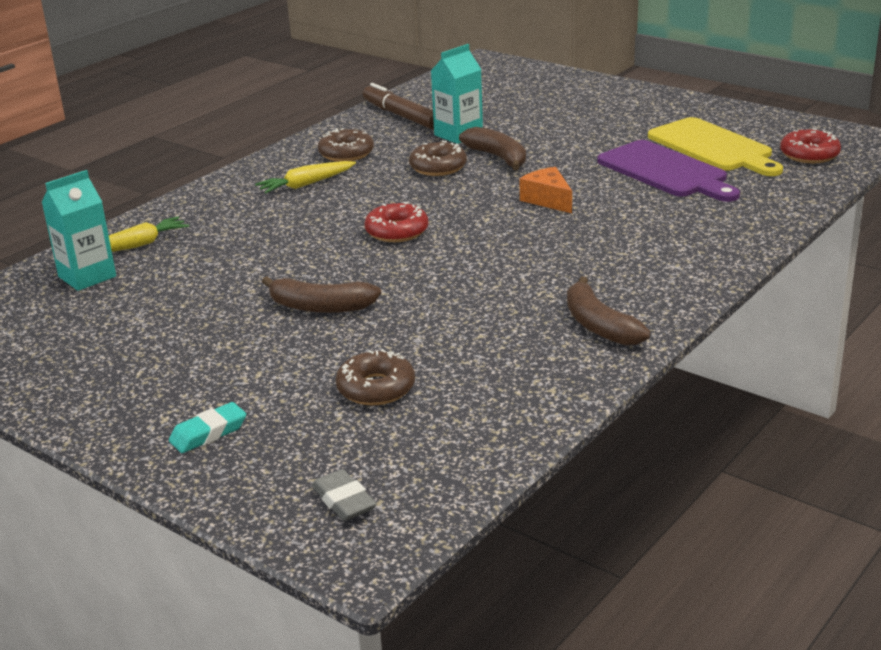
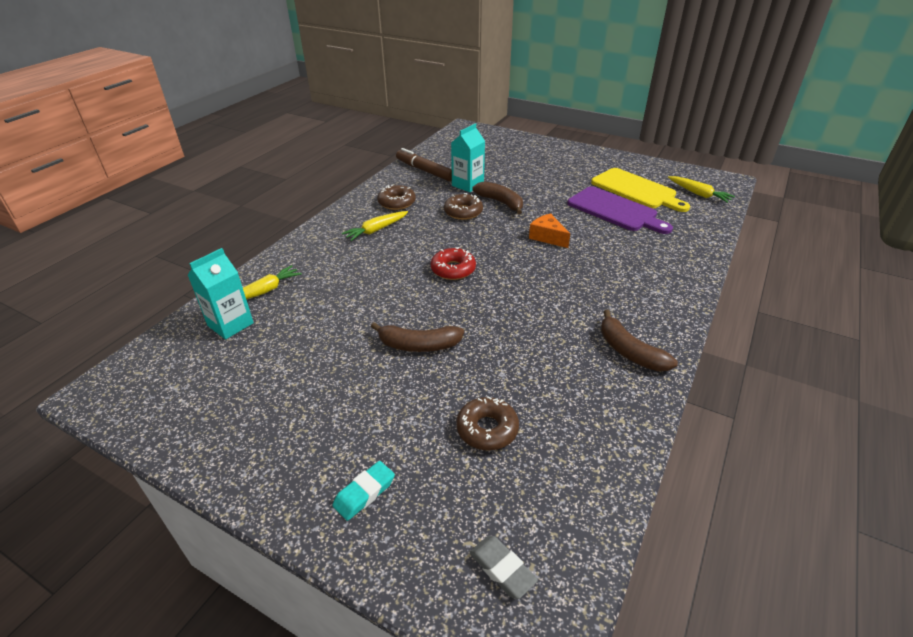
camera: 10 degrees left, 10 degrees up
red donut [780,128,841,163] -> yellow carrot [668,176,735,203]

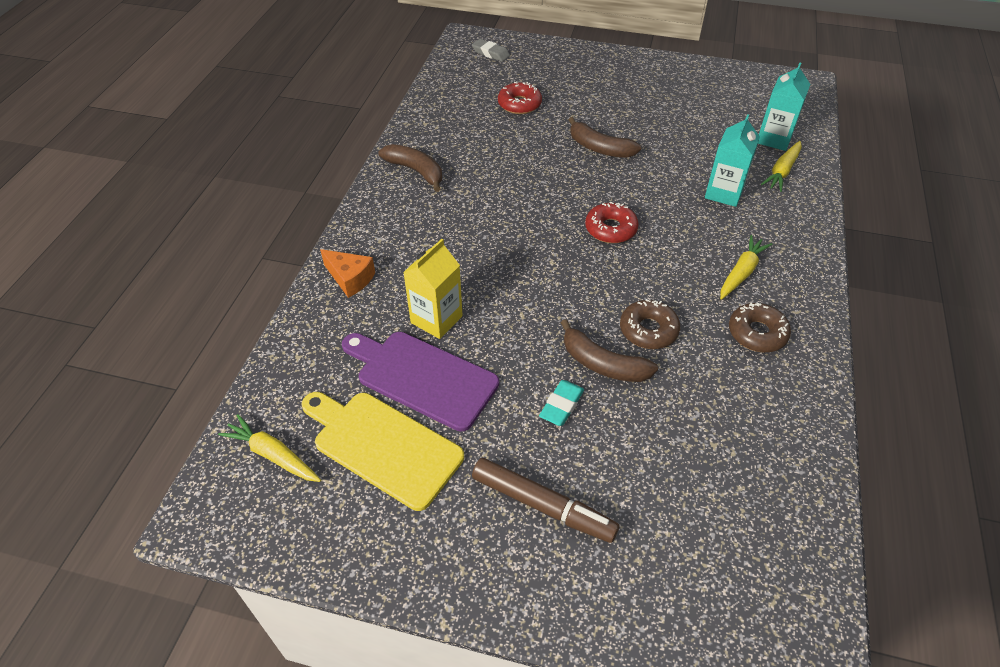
camera: 165 degrees right, 10 degrees up
turquoise eraser [333,461,395,521] -> turquoise eraser moved to [539,380,584,426]
brown banana [371,322,464,352] -> brown banana turned 135 degrees counterclockwise [569,117,641,158]
brown marker [396,148,452,182] -> brown marker moved to [472,458,619,543]
turquoise carton [451,123,485,192] -> turquoise carton moved to [705,114,760,207]
brown donut [456,396,519,451] -> red donut [498,81,542,114]
orange cheese [529,213,570,248] -> orange cheese moved to [320,249,375,298]
none -> yellow carton [403,239,463,339]

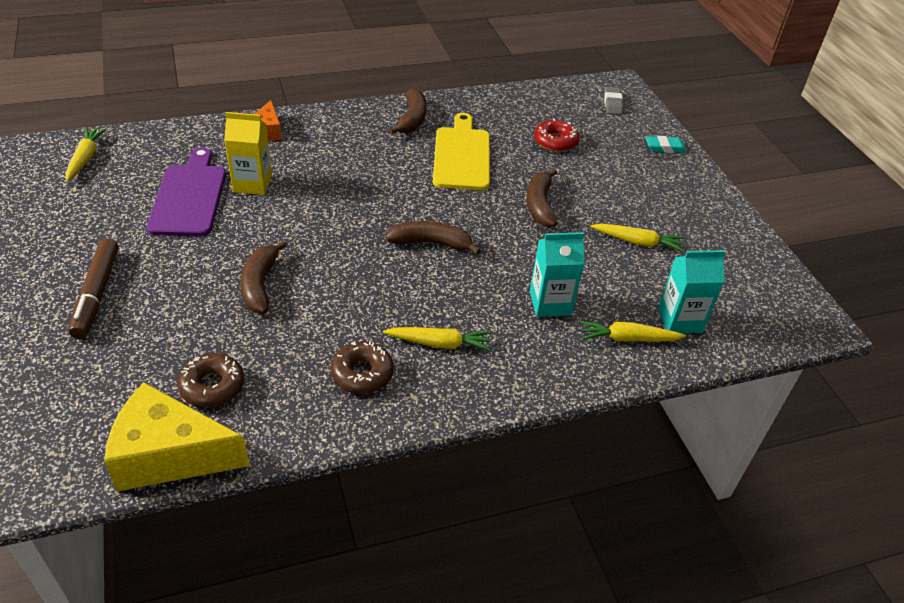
camera: 55 degrees right, 5 degrees down
yellow cutting board [301,392,464,511] -> yellow cutting board moved to [433,113,490,190]
turquoise eraser [539,380,584,426] -> turquoise eraser moved to [645,136,687,153]
red donut [585,202,639,243] -> brown banana [385,221,481,255]
brown donut [620,299,680,349] -> brown donut moved to [177,353,244,408]
none -> yellow cheese [104,383,250,492]
none -> yellow carrot [590,224,685,252]

